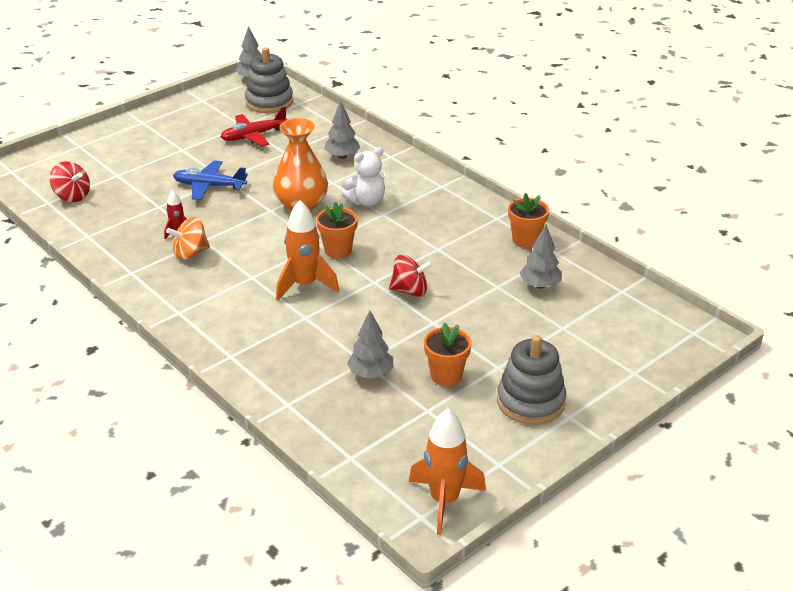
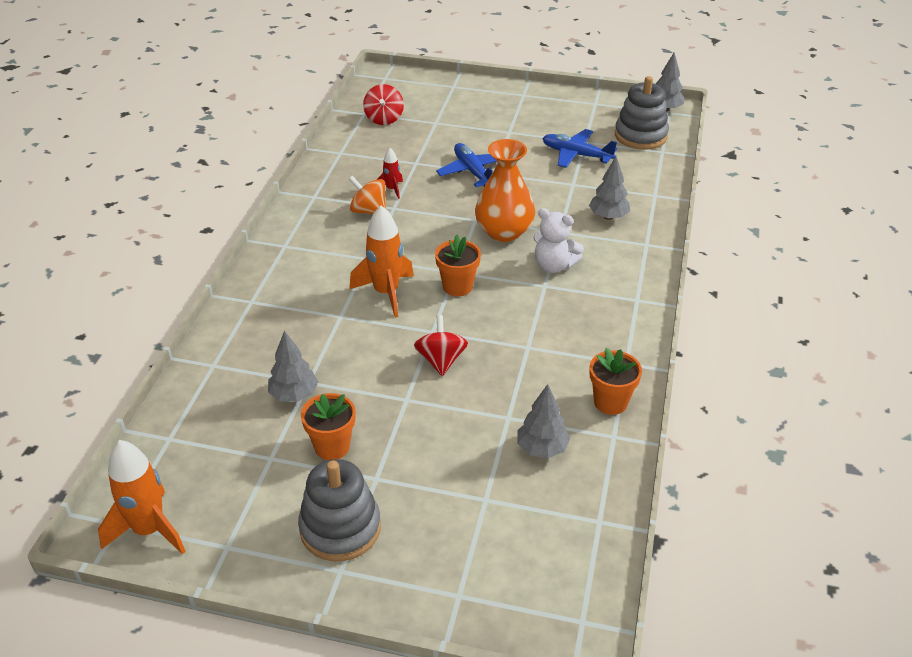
camera: 55 degrees right, 5 degrees up
red plane [221,106,287,147] -> blue plane [542,129,617,168]
red spinning top [389,255,433,297] -> red spinning top turned 150 degrees counterclockwise [414,315,468,376]

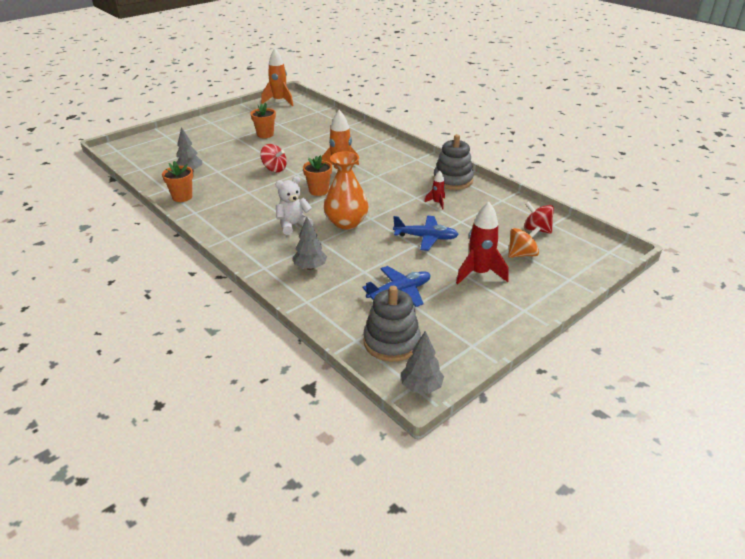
camera: 125 degrees right, 5 degrees down
grey tree [268,331,318,402] -> none
grey stacking toy [298,459,381,561] -> grey stacking toy moved to [433,134,474,190]
orange spinning top [349,176,386,214] -> orange spinning top moved to [508,226,541,258]
none -> red rocket [456,202,509,284]

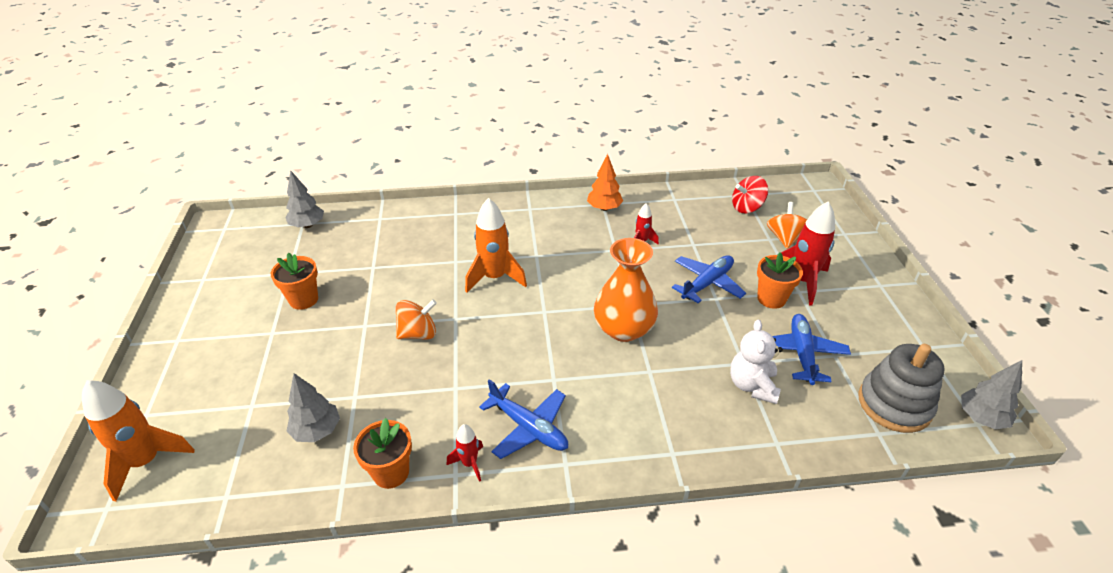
camera: 55 degrees left, 5 degrees up
red spinning top [260,144,287,172] -> orange spinning top [396,299,437,340]
orange rocket [261,48,294,106] -> orange rocket moved to [82,380,195,501]
white teddy bear [275,176,313,235] -> white teddy bear moved to [730,320,783,404]
grey tree [293,216,327,270] -> grey tree moved to [285,170,324,228]
orange flower pot [303,155,332,196] -> orange flower pot moved to [757,252,803,309]
grey stacking toy [433,134,474,190] -> orange tree [587,154,623,211]
none -> red rocket [447,424,483,482]
none -> blue plane [479,379,568,459]

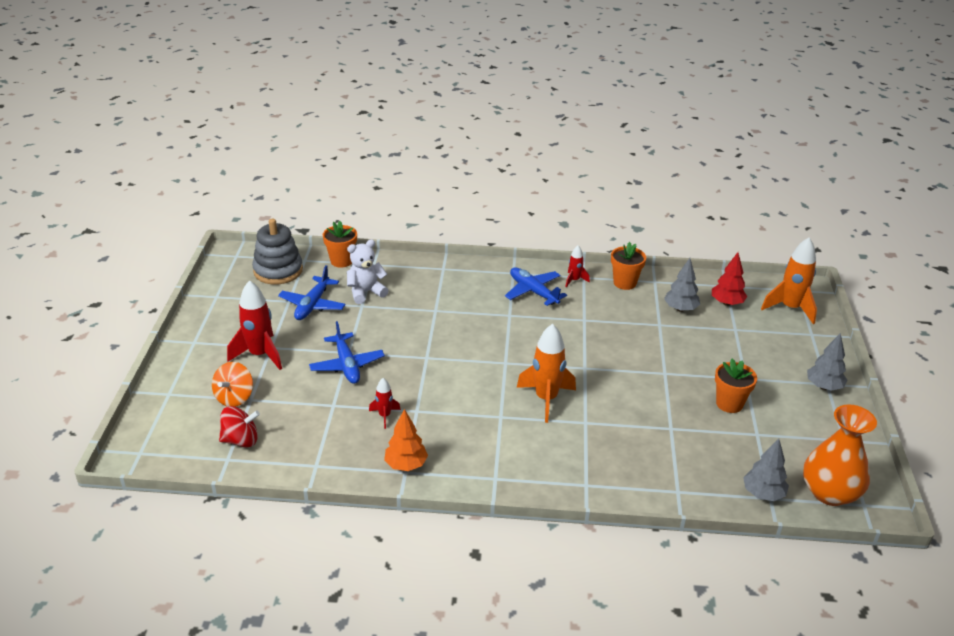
camera: 170 degrees left, 5 degrees down
orange spinning top [396,299,437,340] -> none
orange vase [594,238,658,342] -> orange vase moved to [803,404,877,506]
blue plane [672,255,746,303] -> blue plane turned 75 degrees counterclockwise [309,321,385,384]
white teddy bear [730,320,783,404] -> white teddy bear turned 135 degrees counterclockwise [347,239,389,304]
orange flower pot [757,252,803,309] -> orange flower pot moved to [323,221,357,268]
grey tree [961,360,1022,429] -> grey tree moved to [807,333,848,391]
none -> red tree [712,252,747,306]

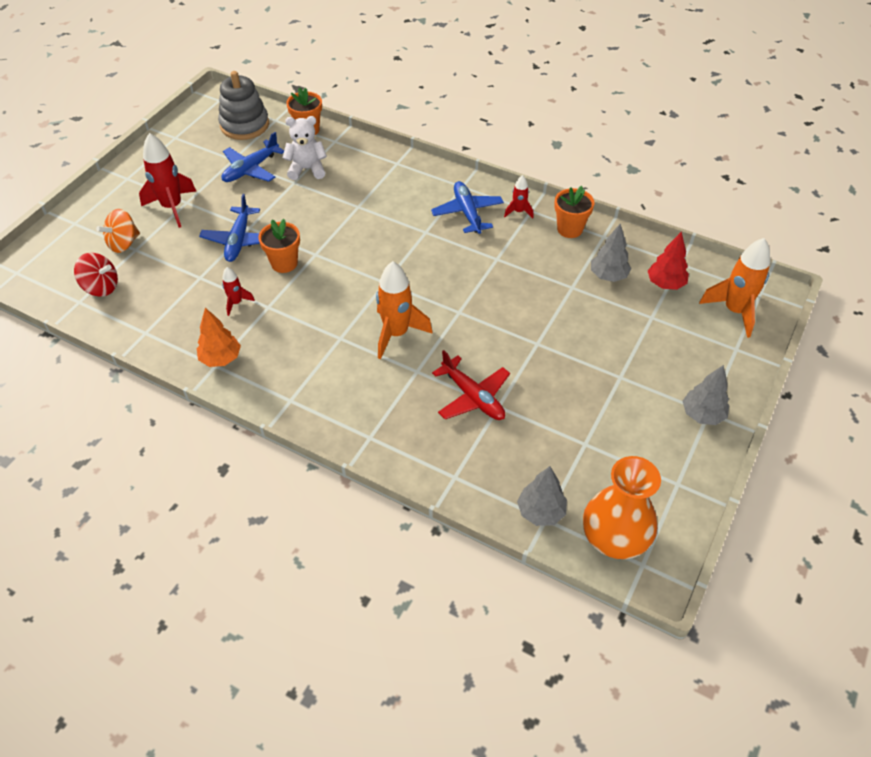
camera: 25 degrees right, 15 degrees up
orange flower pot [715,359,757,413] -> orange flower pot moved to [258,219,300,273]
none -> red plane [432,350,510,420]

